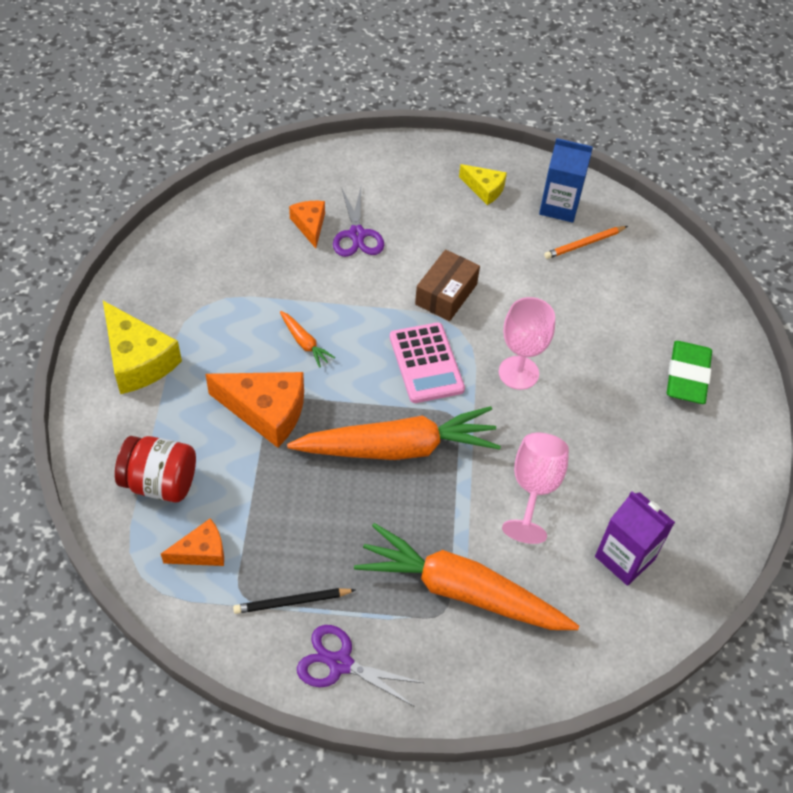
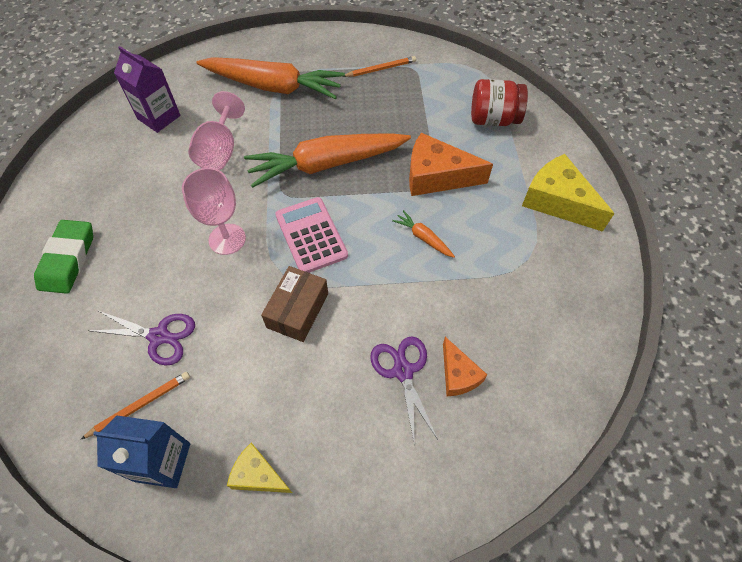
camera: 175 degrees right, 5 degrees up
orange cheese [161,518,224,566] -> none
black pencil [233,588,355,614] -> orange pencil [342,56,416,77]
purple scissors [297,625,424,707] -> purple scissors moved to [88,311,195,365]

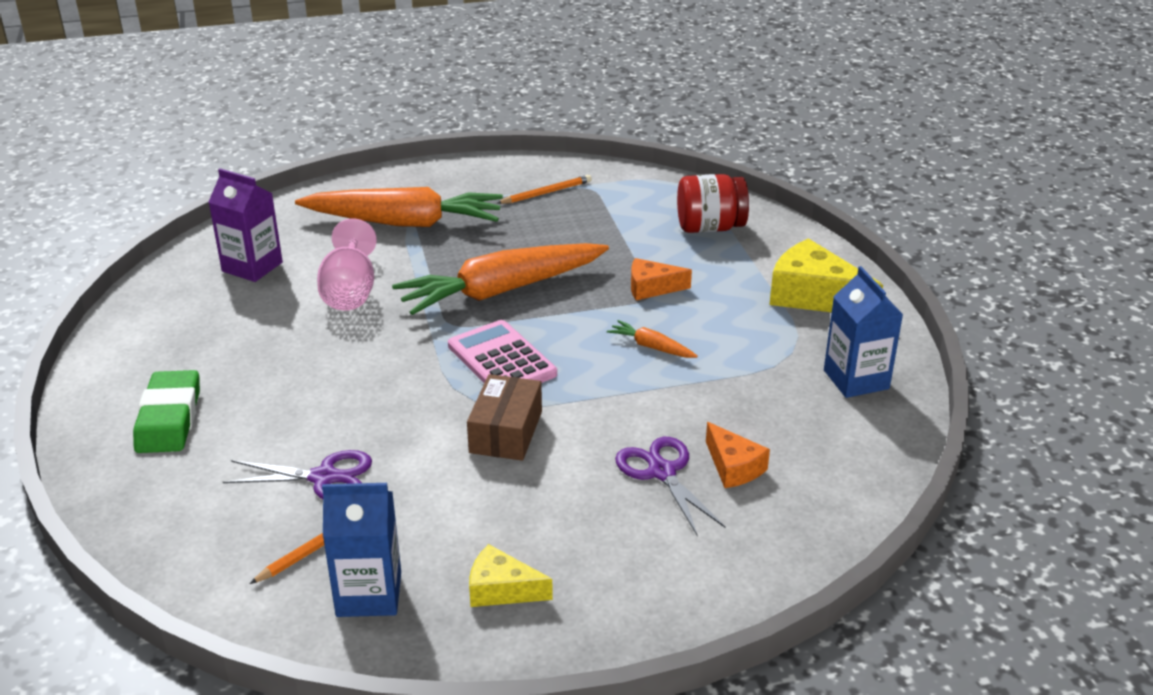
camera: 10 degrees left, 25 degrees down
pink goblet [182,168,246,255] -> none
orange cheese [409,133,493,196] -> orange cheese [631,258,692,300], size x0.57
none -> blue carton [824,266,903,398]

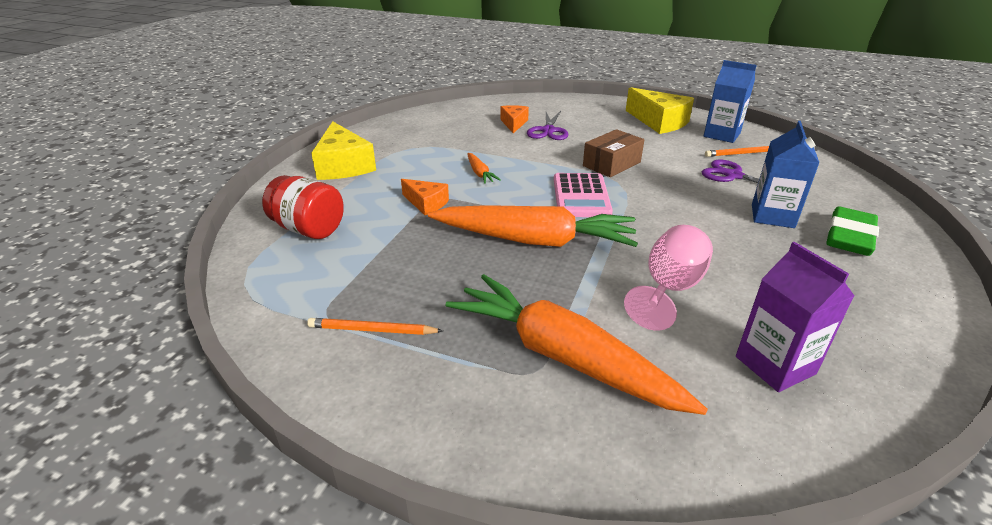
camera: 145 degrees left, 0 degrees up
yellow cheese [469,544,553,607] -> yellow cheese [626,87,694,134], size x1.74
blue carton [824,266,903,398] -> blue carton moved to [752,121,819,228]

